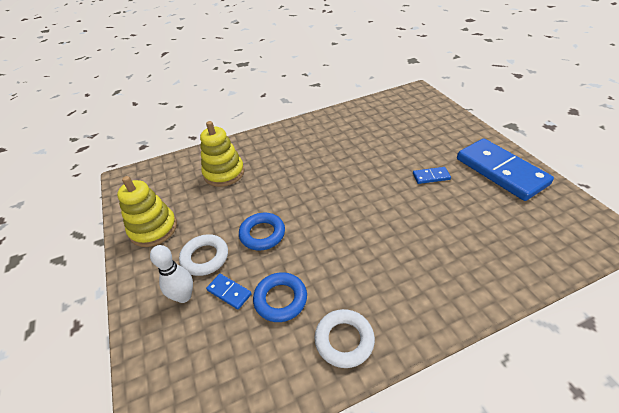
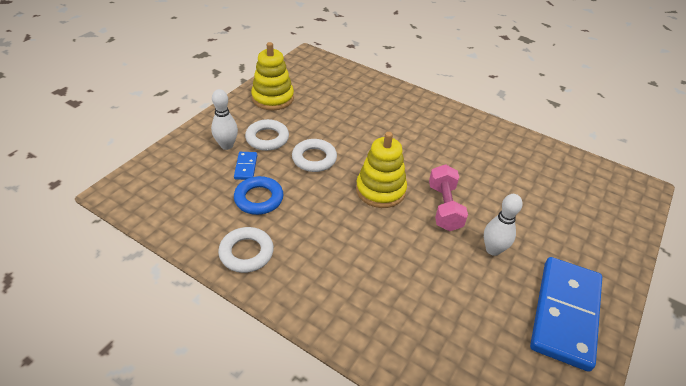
camera: 50 degrees right, 0 degrees up
yellow stacking toy [200,121,244,187] -> yellow stacking toy moved to [356,132,407,208]
blue ring [239,213,285,251] -> white ring [292,139,337,172]
blue domino [413,167,451,184] -> white bowling pin [484,194,523,256]
none -> pink dumbbell [429,164,468,231]

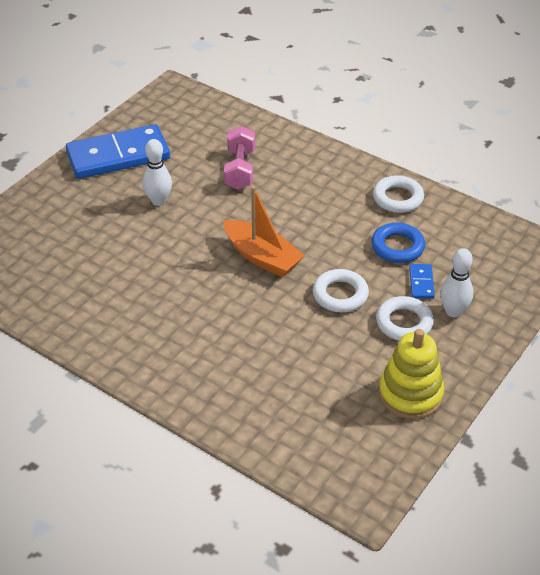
camera: 175 degrees left, 0 degrees up
yellow stacking toy [356,132,407,208] -> orange boat [223,186,305,277]
pink dumbbell [429,164,468,231] -> pink dumbbell moved to [224,126,255,190]
blue domino [530,257,602,372] -> blue domino turned 45 degrees clockwise [66,124,170,179]

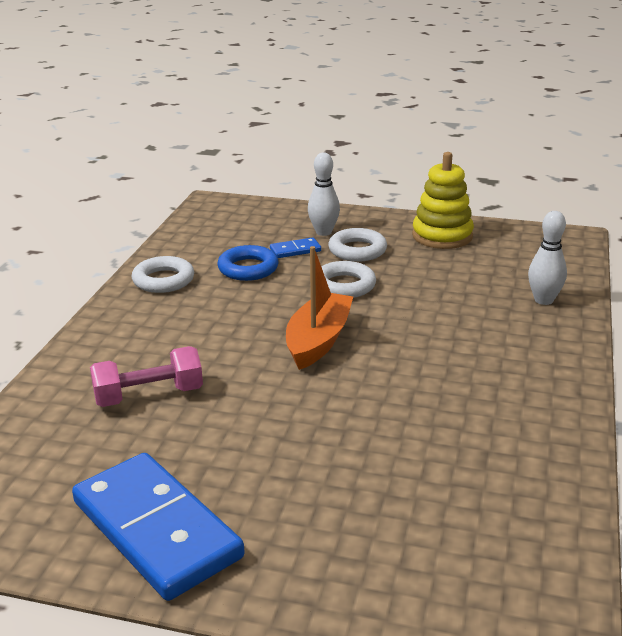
camera: 110 degrees left, 15 degrees down
white bowling pin [143,139,172,206] -> white bowling pin moved to [528,211,567,305]

